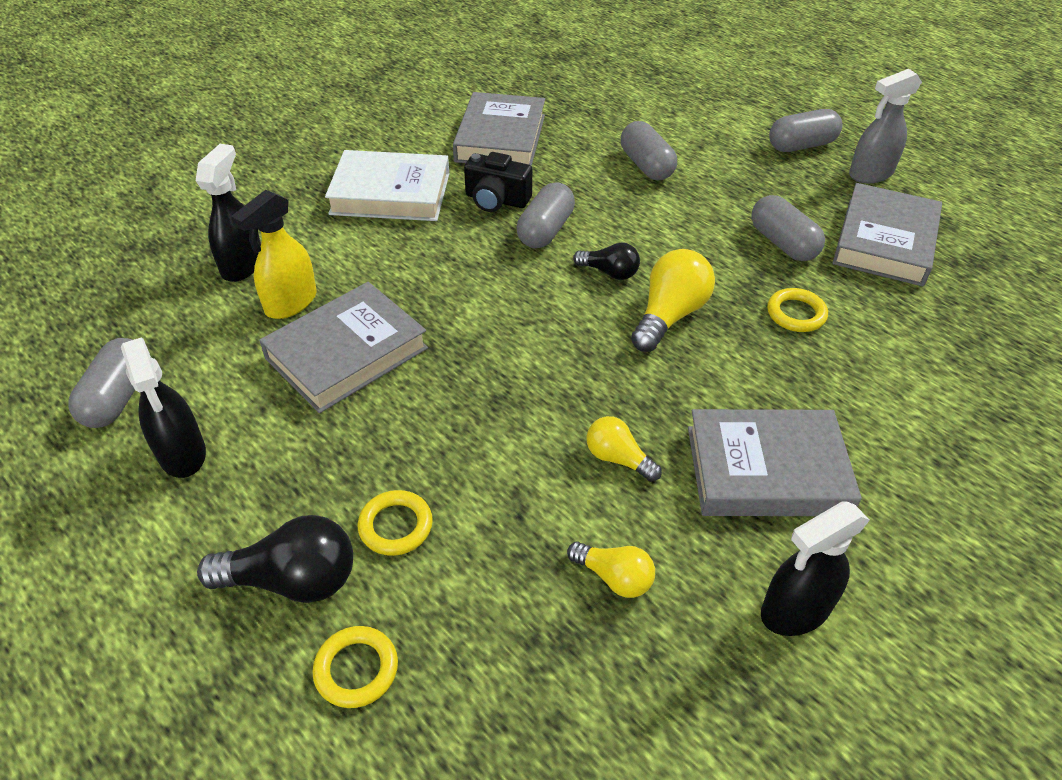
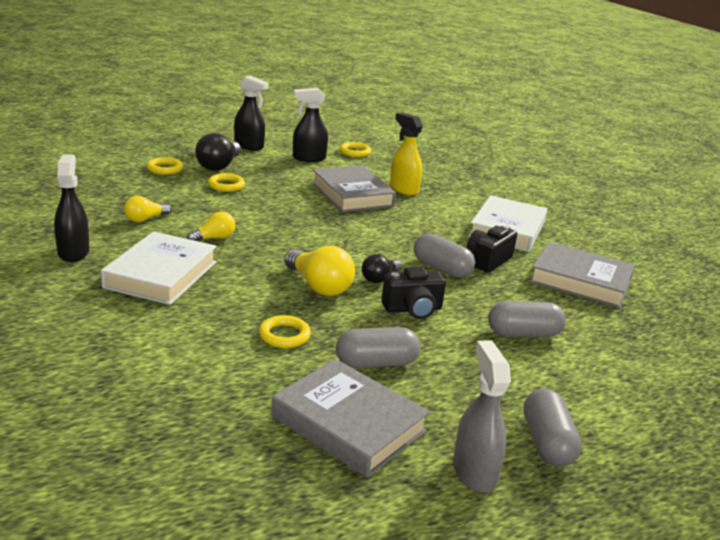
camera: 105 degrees right, 20 degrees down
grey capsule [68,338,135,428] -> yellow ring [340,142,371,157]
black spray bottle [196,144,261,282] -> black spray bottle moved to [234,76,269,151]
grey book [688,409,862,516] -> white book [101,231,217,305]
none -> black camera [382,267,446,319]

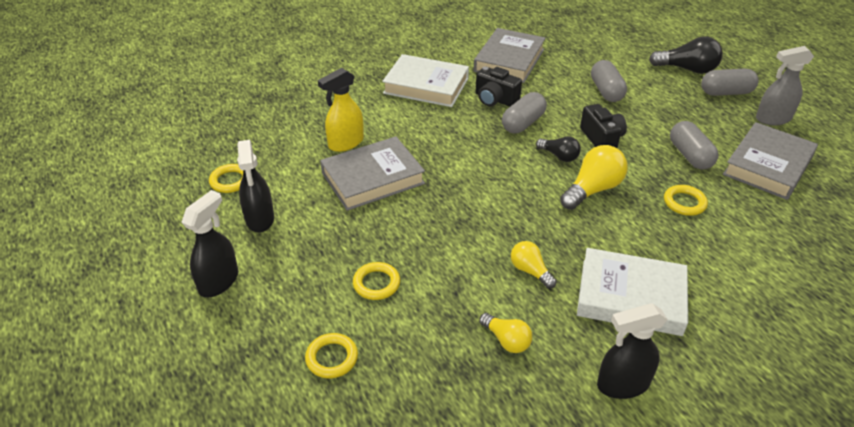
camera: 90 degrees left, 15 degrees up
black light bulb [195,133,241,171] -> black light bulb moved to [649,36,723,74]

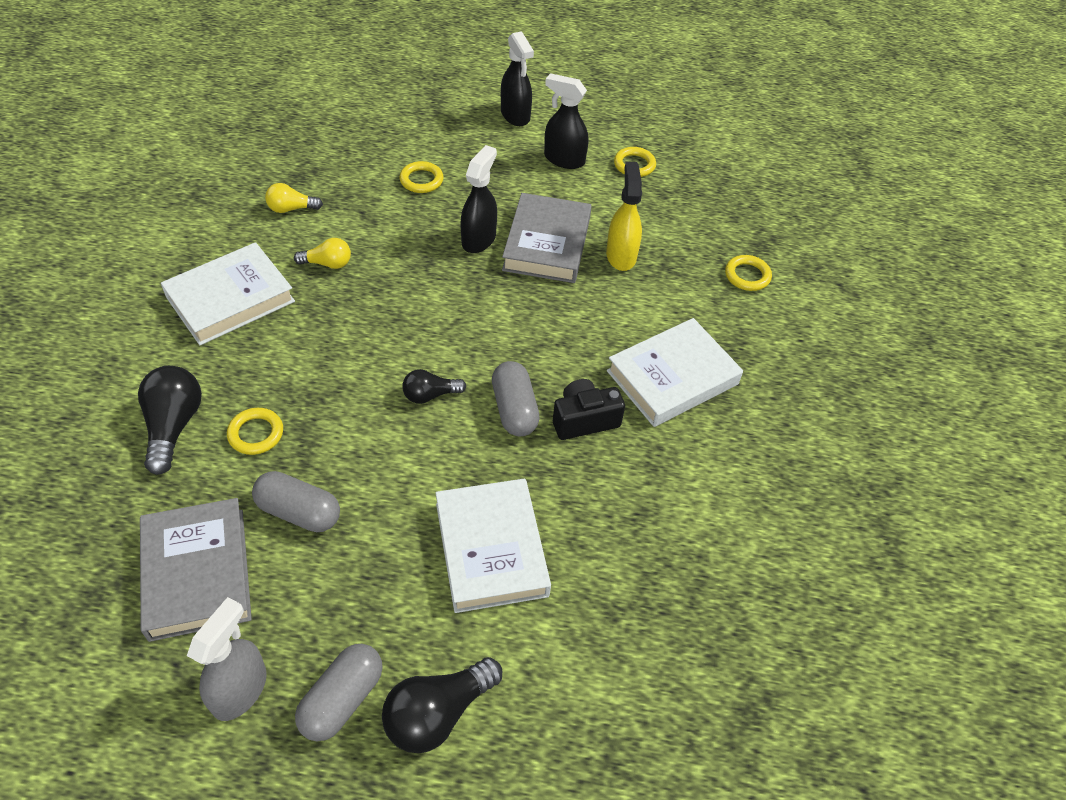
camera: 125 degrees right, 10 degrees up
yellow ring [305,333,358,378] -> yellow ring moved to [725,255,772,291]
grey book [474,28,546,83] -> none
yellow light bulb [560,145,628,210] -> none
black camera [580,104,627,148] -> none
grey capsule [591,60,627,102] -> white book [436,478,551,613]
black spray bottle [597,303,668,399] -> black spray bottle moved to [461,145,497,253]
none -> black light bulb [138,366,202,475]

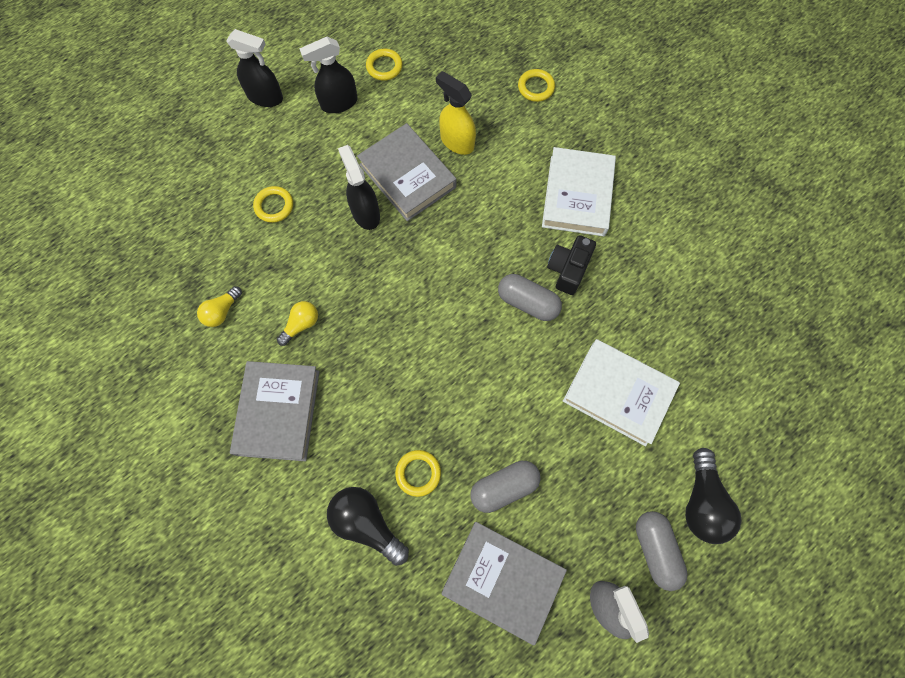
camera: 45 degrees left, 20 degrees up
white book [161,242,295,345] -> grey book [230,361,319,461]
black light bulb [402,369,466,404] -> none

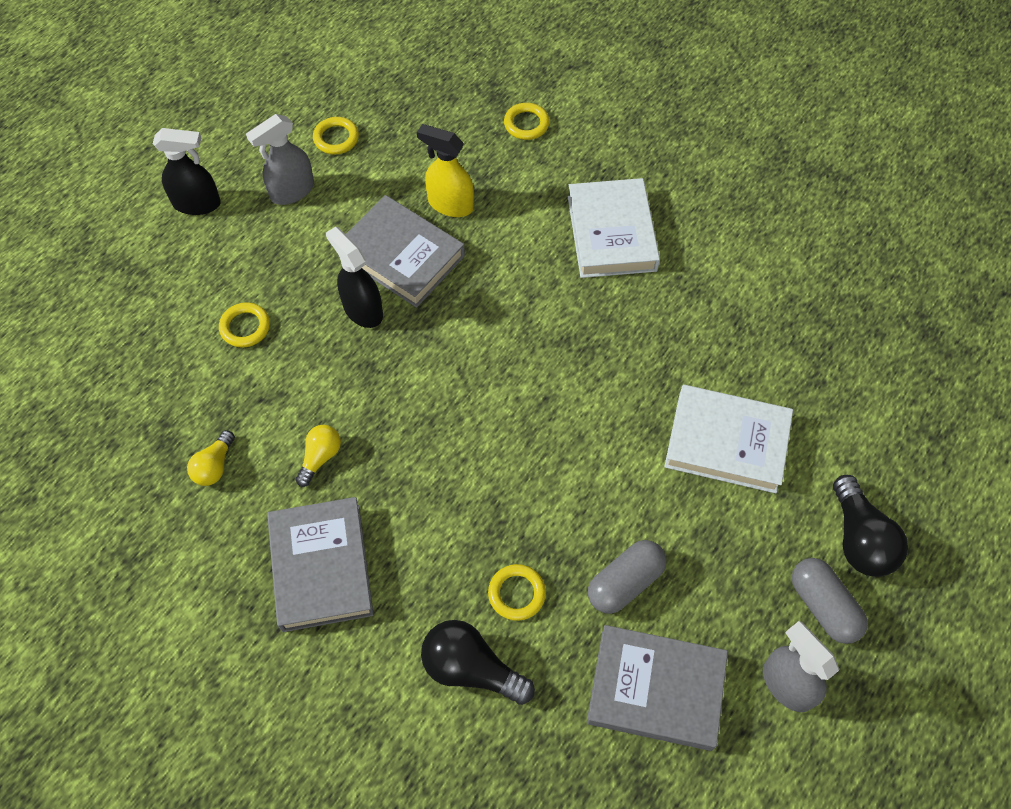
camera: 15 degrees left, 10 degrees down
black spray bottle [299,37,358,113] -> grey spray bottle [246,114,314,205]
grey capsule [498,274,562,321] -> none
black camera [547,235,596,295] -> none

